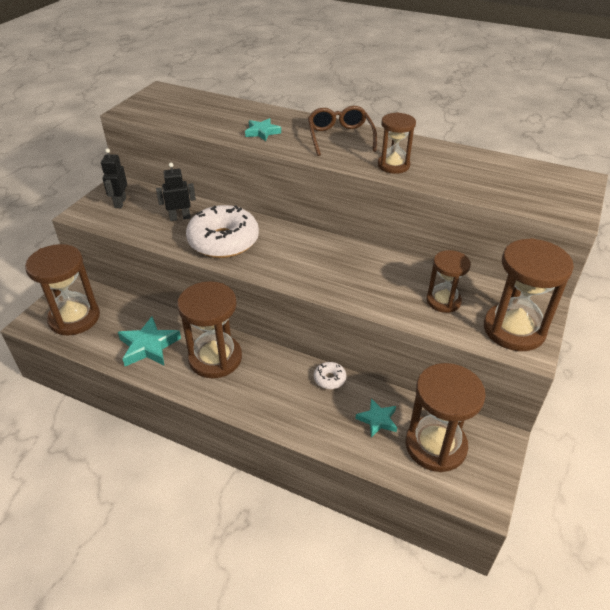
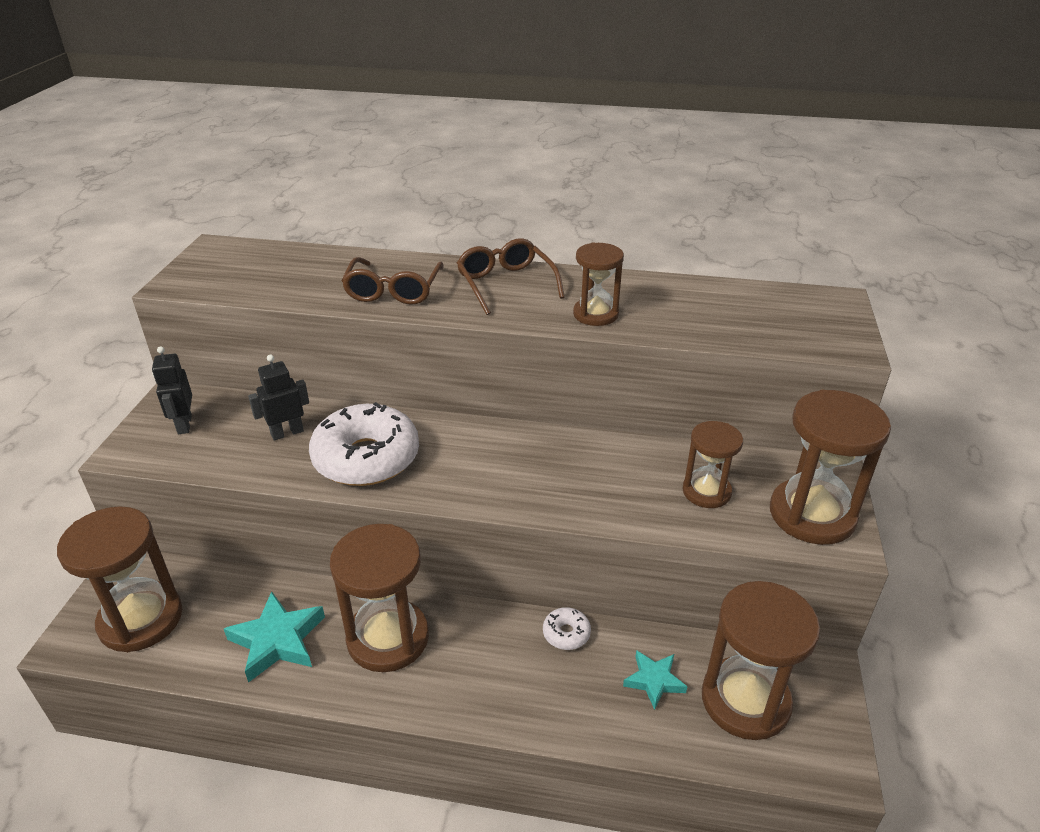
camera: 15 degrees left, 5 degrees down
turquoise star [245,118,281,141] -> brown glasses [341,257,444,305]

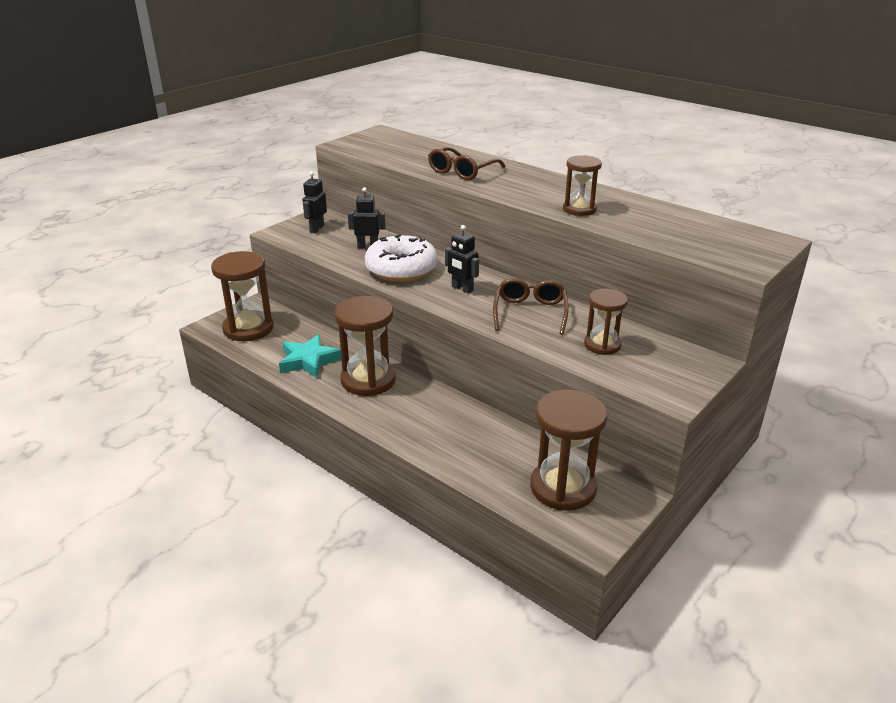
camera: 30 degrees right, 5 degrees down
brown glasses [457,238,565,315] -> brown glasses moved to [493,278,569,335]
white donut [543,607,591,650] -> none
turquoise star [623,650,688,710] -> none
brown hourglass [770,390,891,545] -> none
none -> black robot [445,225,479,294]

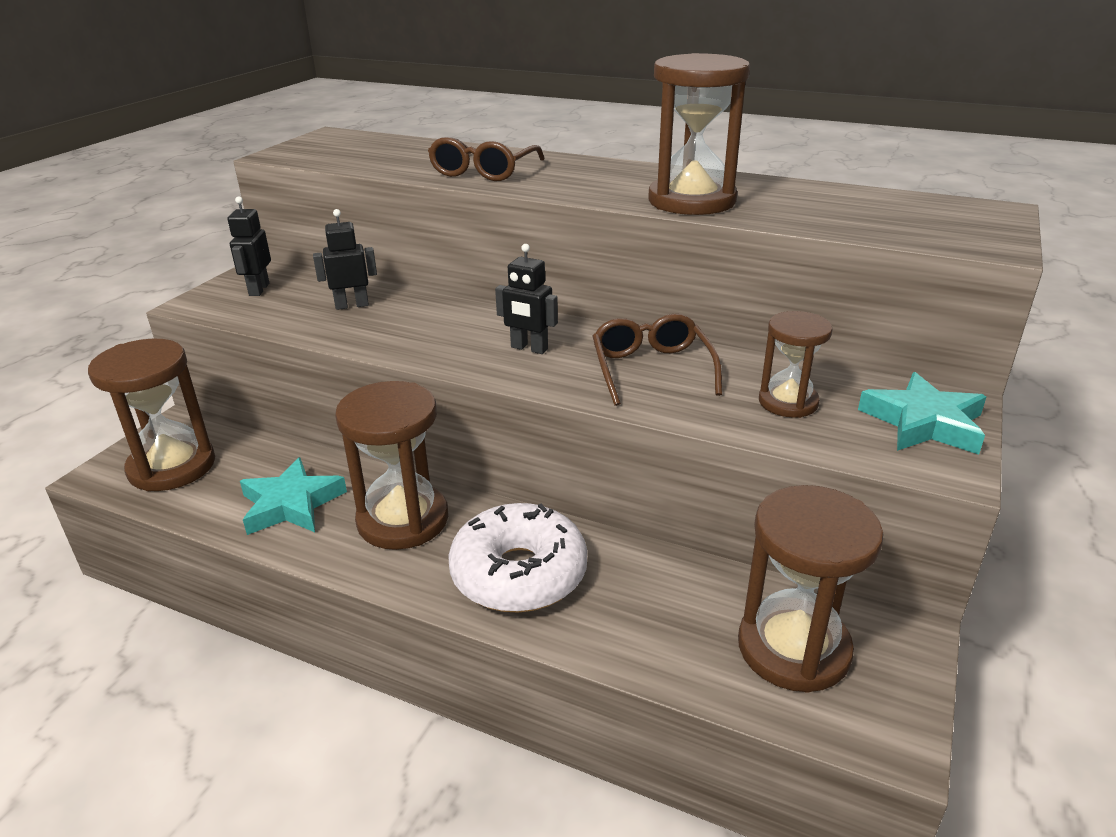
camera: 15 degrees left, 0 degrees up
white donut [365,234,438,282] -> white donut moved to [448,503,587,613]
brown hourglass [563,155,602,216] -> brown hourglass [648,53,750,215], size x1.68
none -> turquoise star [858,372,987,455]

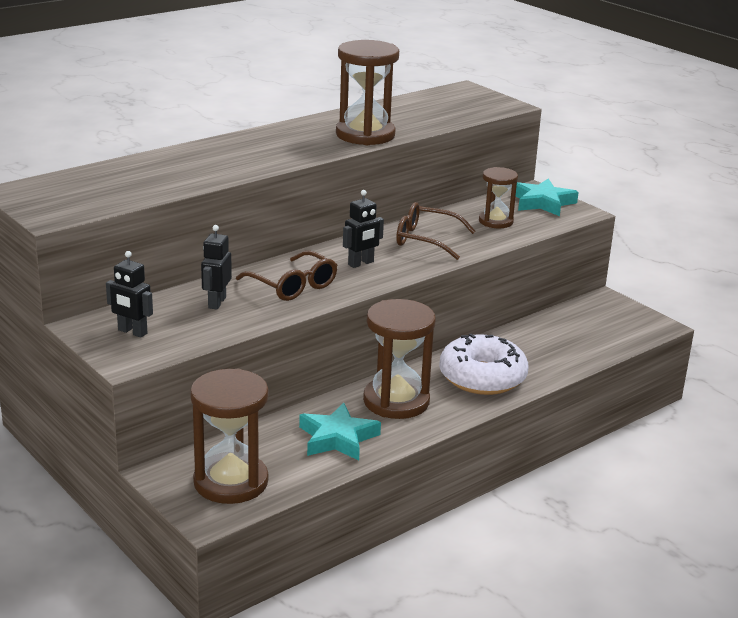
camera: 65 degrees left, 5 degrees down
brown glasses [428,137,545,181] -> brown glasses moved to [236,251,337,301]
brown hourglass [738,485,884,693] -> none

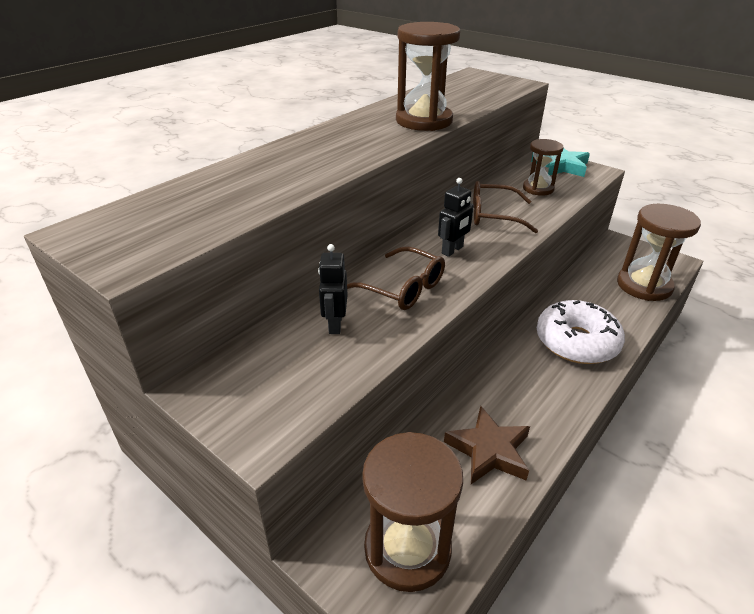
camera: 10 degrees left, 10 degrees up
black robot [106,251,153,338] -> none
turquoise star [299,403,381,461] -> brown star [444,406,530,484]
brown hourglass [363,299,436,419] -> brown hourglass moved to [617,204,701,301]

